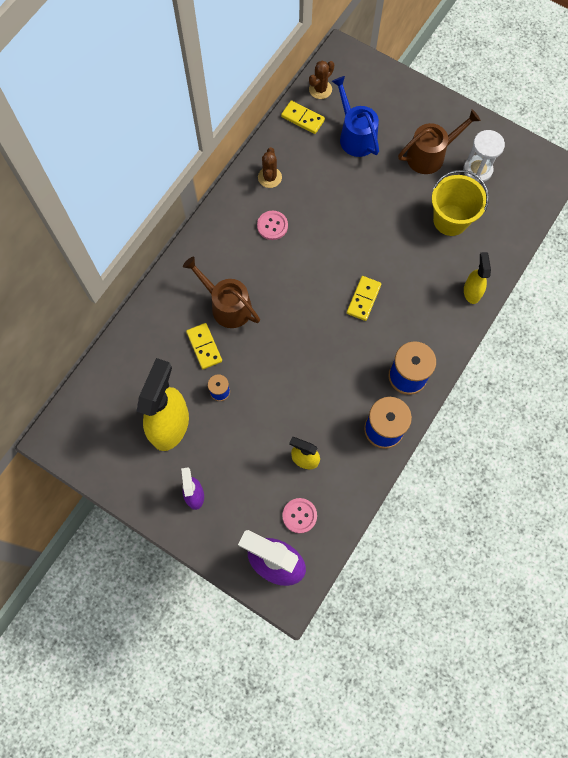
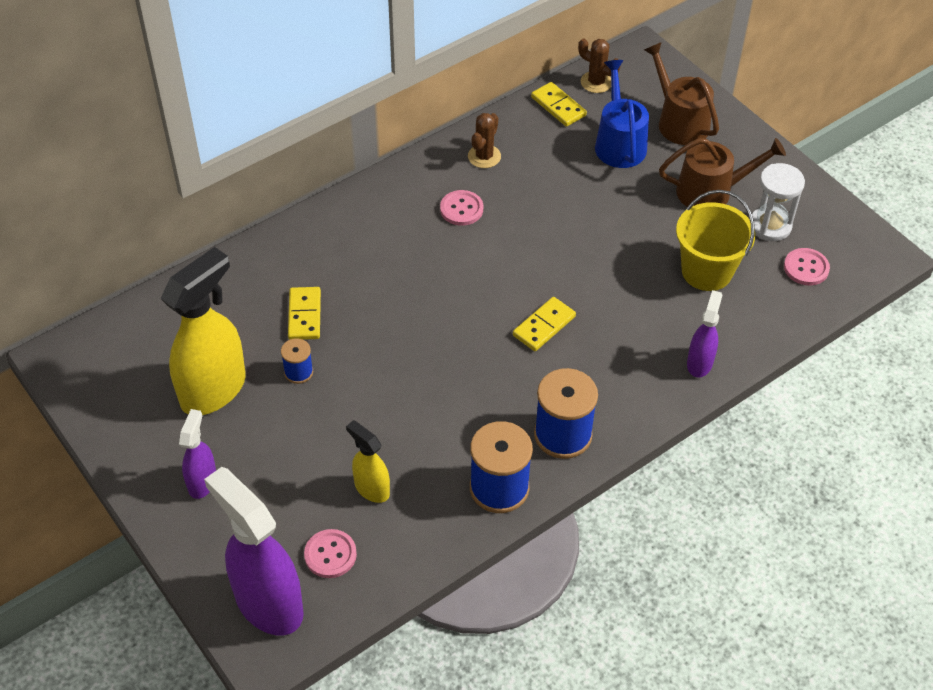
camera: 20 degrees right, 20 degrees down
brown watering can [183,256,260,328] -> brown watering can moved to [644,42,719,145]
brown cactus [309,61,334,99] -> brown cactus turned 60 degrees clockwise [578,38,621,93]
yellow spray bottle [464,252,491,304] -> purple spray bottle [687,290,722,378]
none -> pink button [784,248,830,286]

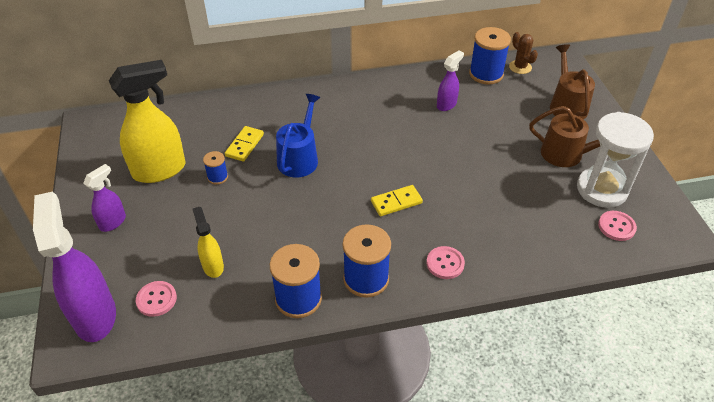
camera: 25 degrees right, 5 degrees down
pink button [440,190,483,226] -> pink button moved to [426,246,465,279]
brown cactus [468,113,501,168] -> none
yellow domino [531,82,587,127] -> blue spool [469,27,511,85]
blue watering can [595,60,649,168] -> blue watering can moved to [276,94,320,177]
yellow bucket [676,190,755,291] -> none
purple spray bottle [687,290,722,378] -> purple spray bottle moved to [437,51,464,111]
white hourglass [752,163,805,241] -> white hourglass [577,112,654,208], size x1.50

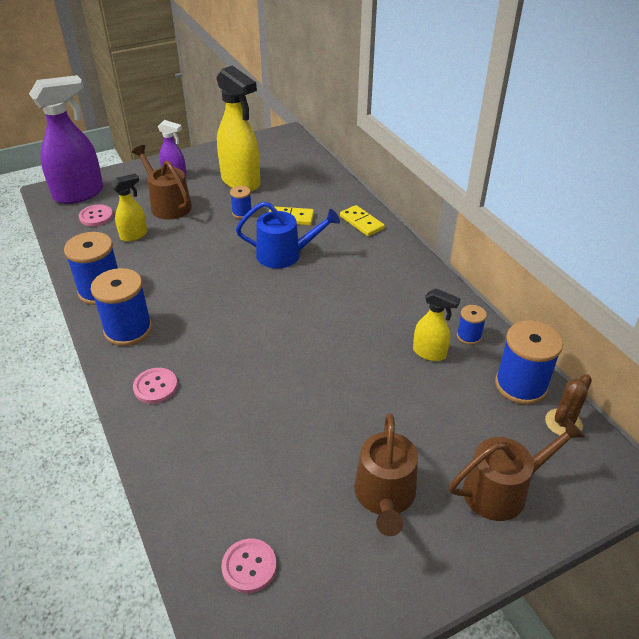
camera: 75 degrees right, 5 degrees down
yellow domino [371,185,423,216] -> yellow domino moved to [340,205,385,236]
purple spray bottle [437,51,464,111] -> yellow spray bottle [413,288,461,361]
white hourglass [577,112,654,208] -> none
none -> brown watering can [132,145,192,220]
none -> blue spool [457,305,487,345]

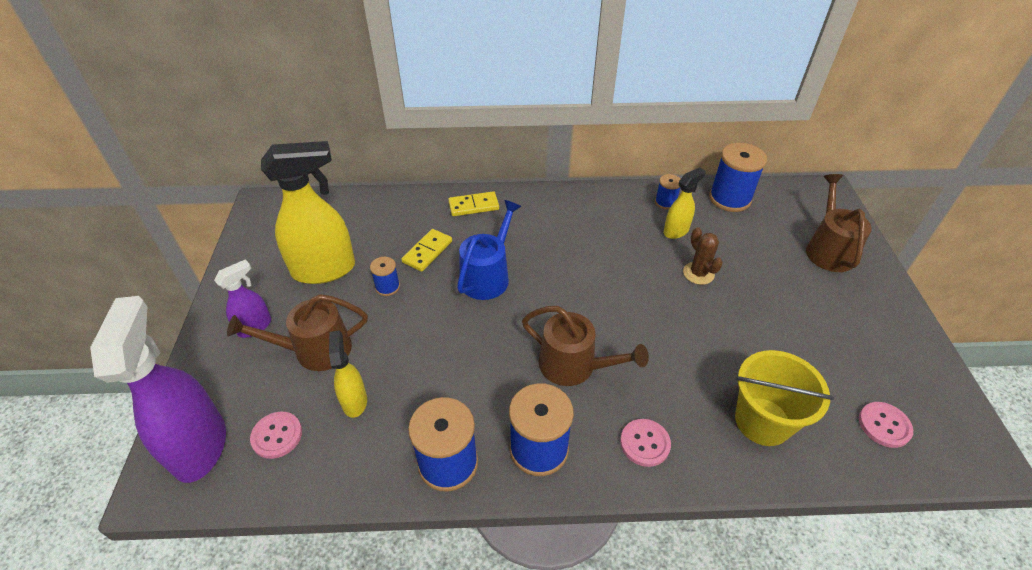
camera: 65 degrees left, 5 degrees up
brown watering can [354,413,418,536] -> brown watering can moved to [522,306,649,386]
brown cactus [545,374,592,436] -> brown cactus moved to [683,227,723,285]
none -> yellow bucket [735,350,834,446]

